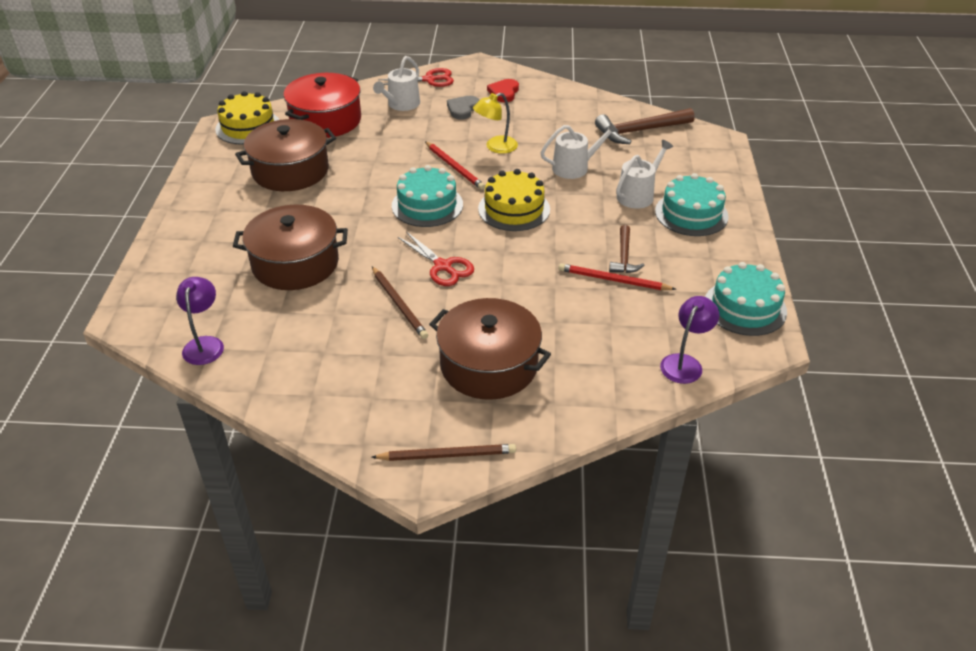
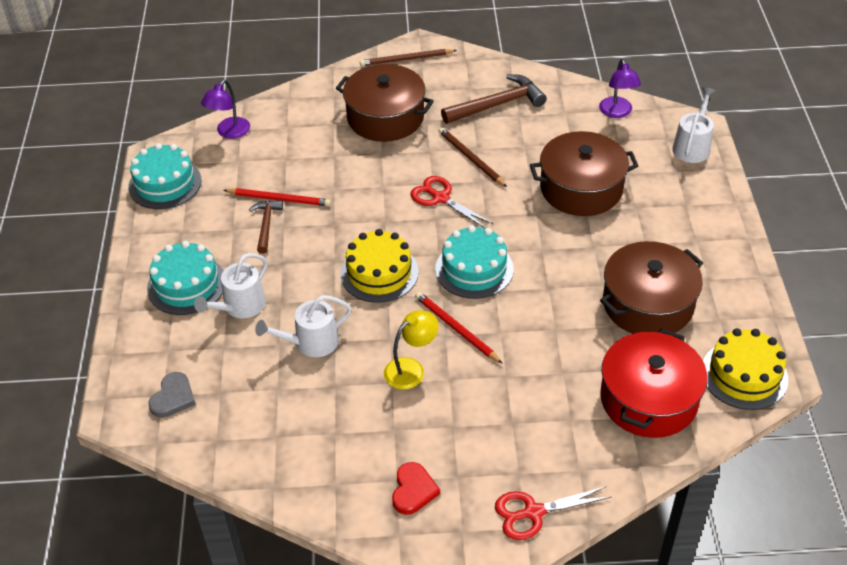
camera: 175 degrees right, 5 degrees up
white watering can [373,56,420,111] -> white watering can moved to [672,87,715,163]
grey heart [447,96,479,120] -> grey heart moved to [148,372,196,418]
brown hammer [595,108,695,144] -> brown hammer moved to [441,74,547,124]

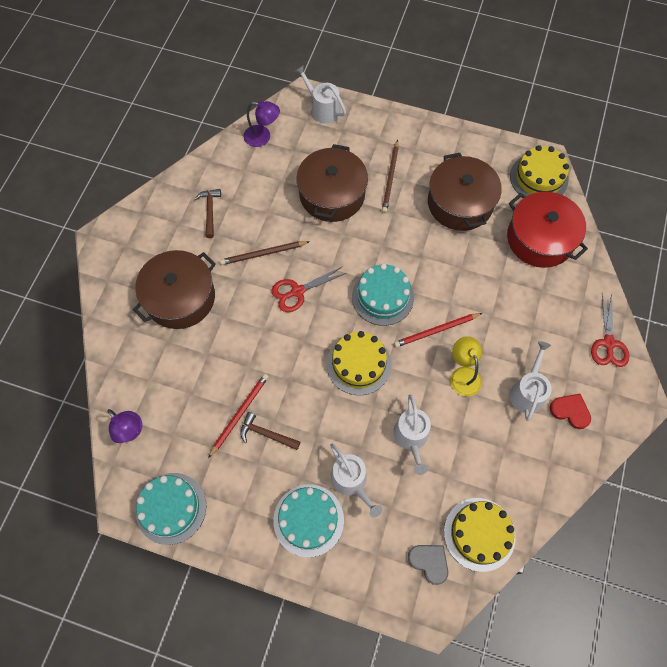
camera: 70 degrees left, 20 degrees up
brown pencil [360,49,457,66] -> brown pencil moved to [382,139,399,213]
brown hammer [441,74,547,124] -> brown hammer [195,189,221,238], size x0.60
none -> yellow cake [444,498,516,572]
none -> white watering can [510,341,552,421]

